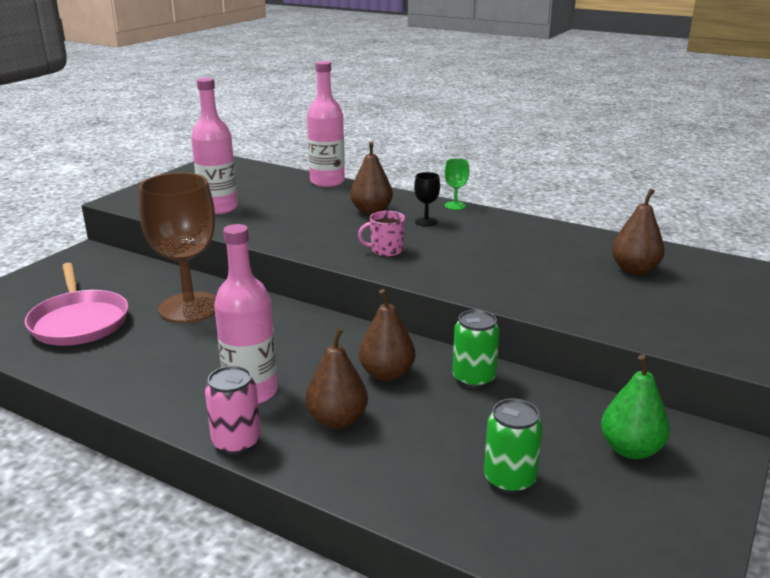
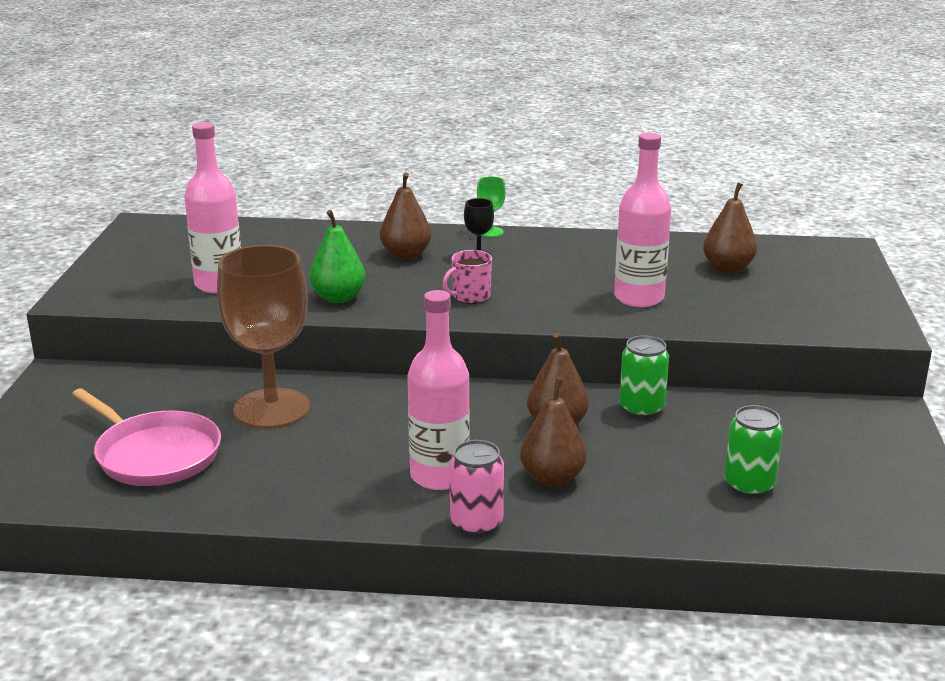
camera: 25 degrees left, 0 degrees up
pink bottle [307,61,345,187] -> pink bottle moved to [614,133,671,307]
green pear [601,355,670,459] -> green pear moved to [310,210,365,303]

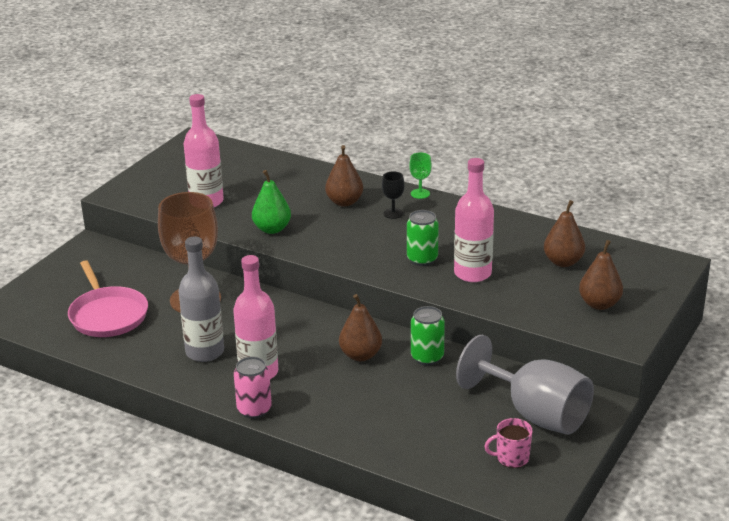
camera: 25 degrees right, 5 degrees up
pink mug [442,250,492,304] -> pink mug moved to [484,418,533,468]
brown pear [520,378,586,487] -> brown pear moved to [579,240,623,310]
green can [724,405,783,497] -> green can moved to [407,210,439,266]
none -> grey bottle [178,236,224,362]
none -> grey goblet [456,335,594,435]

